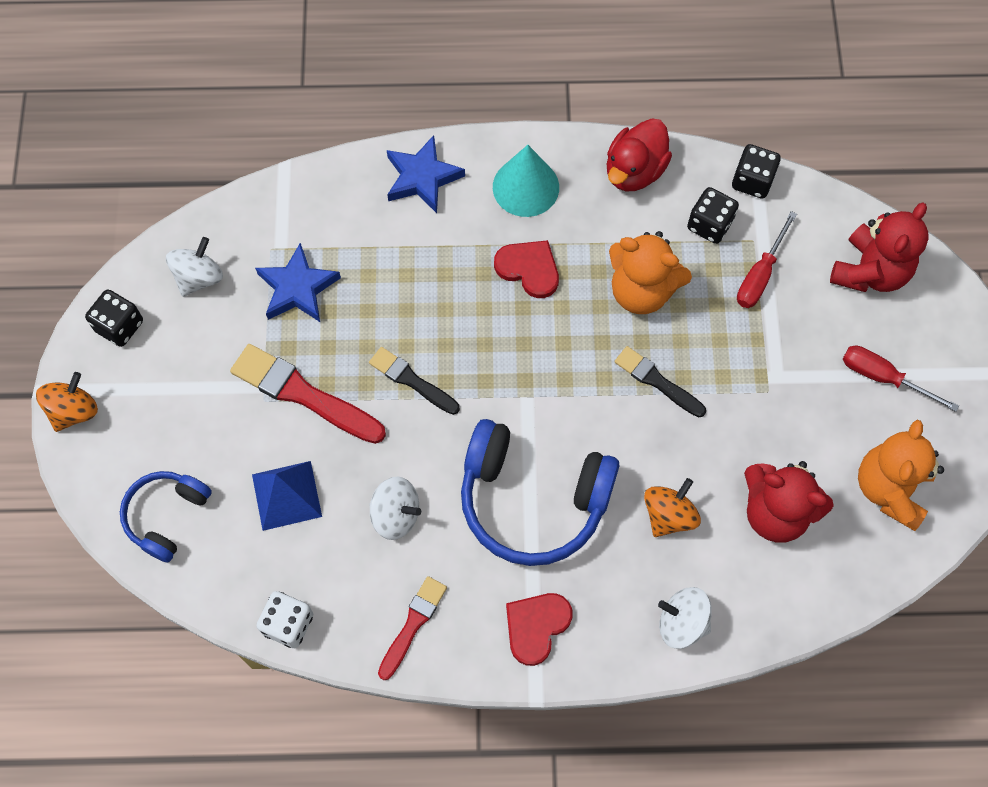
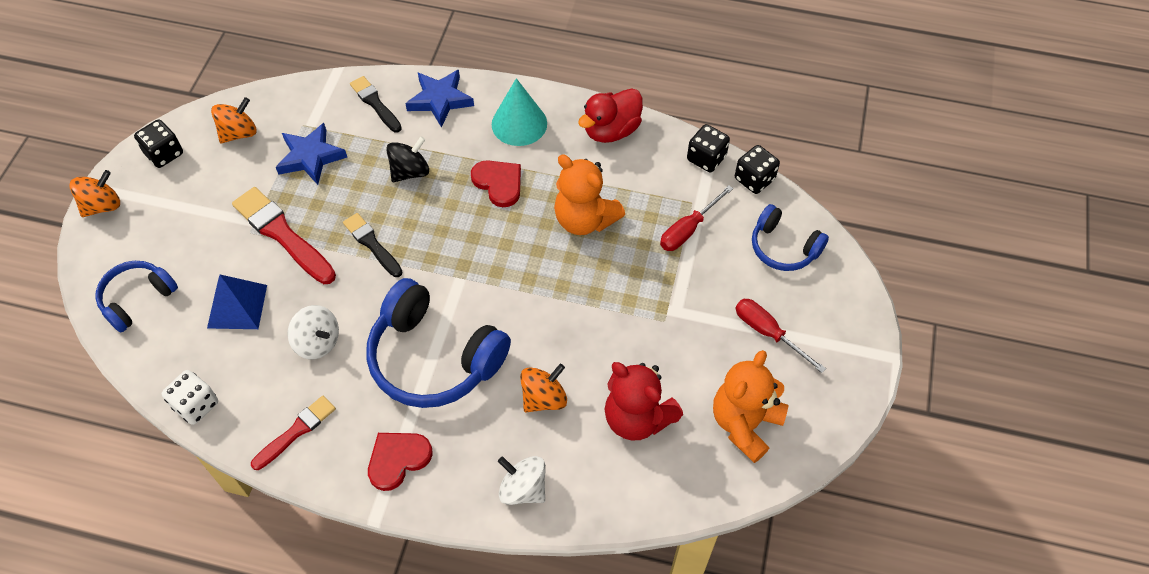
camera: 15 degrees right, 10 degrees down
white spinning top [166,237,223,297] -> orange spinning top [211,97,257,143]
black brush [614,346,706,417] -> black brush moved to [350,76,402,133]
black dice [687,187,739,244] -> black dice moved to [735,145,780,194]
red teddy bear [830,202,929,292] -> blue headphones [752,204,829,271]
none -> black spinning top [386,136,429,182]

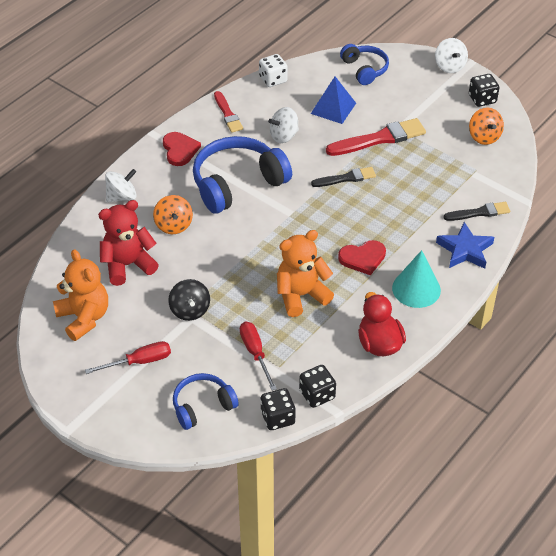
camera: 115 degrees right, 10 degrees down
orange spinning top [69,170,120,217] -> white spinning top [435,38,468,73]
blue star [276,123,347,185] -> none
black spinning top [386,136,429,182] -> black spinning top moved to [168,279,210,321]

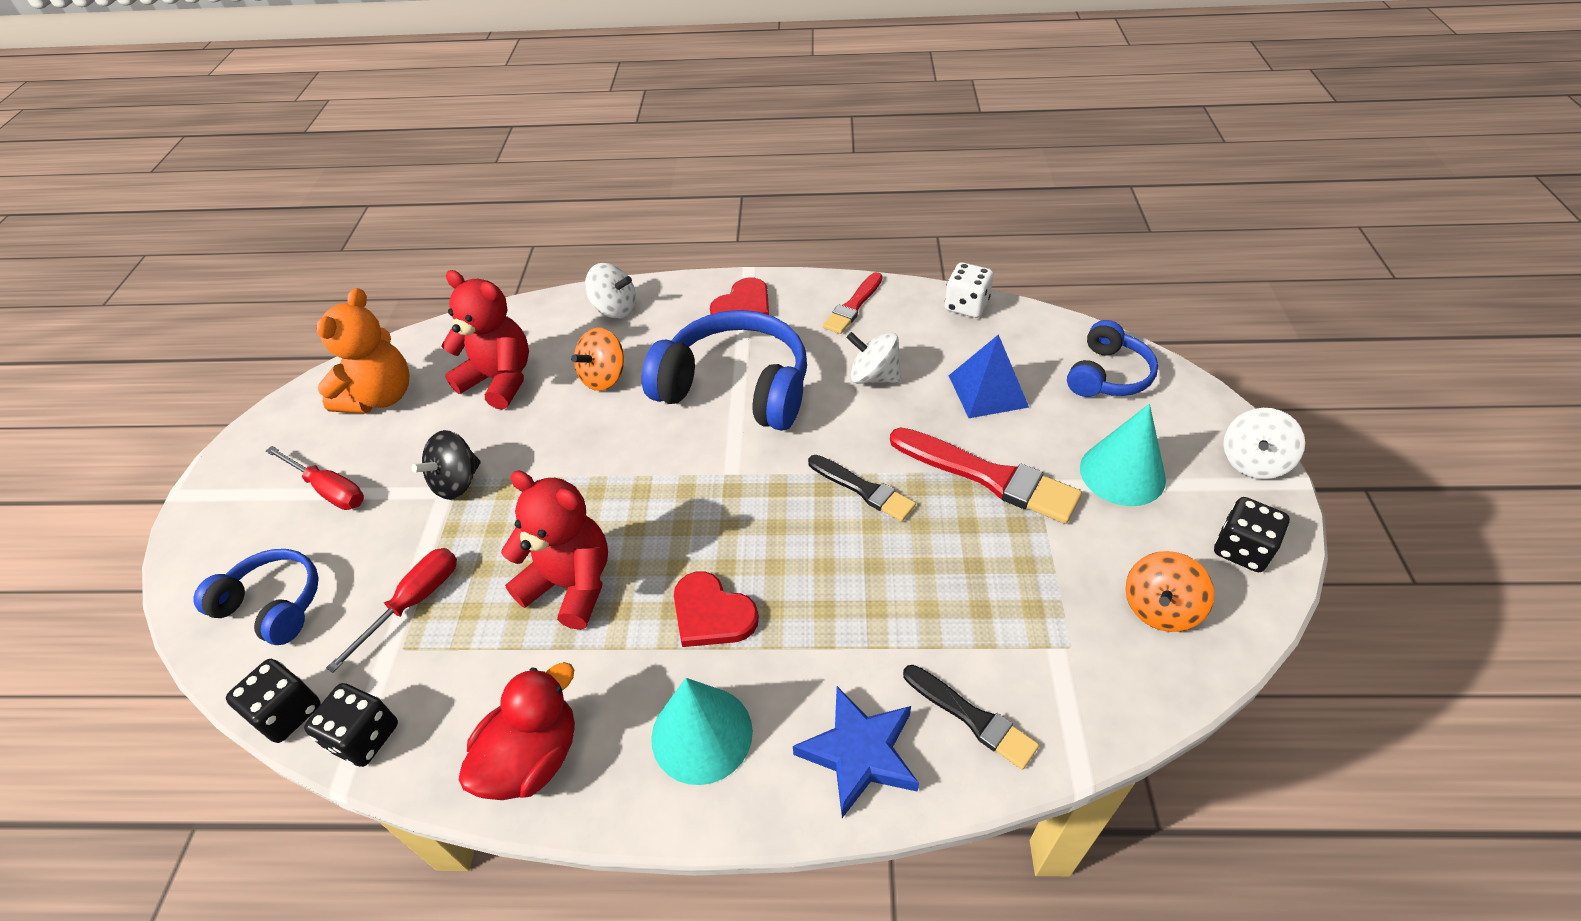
camera: 55 degrees right, 0 degrees up
orange teddy bear [277,230,334,317] -> red teddy bear [501,470,608,630]
none -> turquoise cone [1080,404,1166,506]

